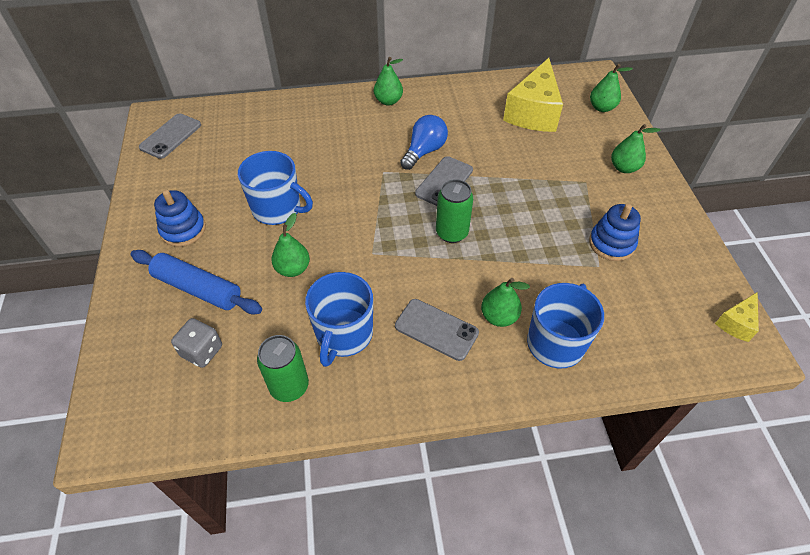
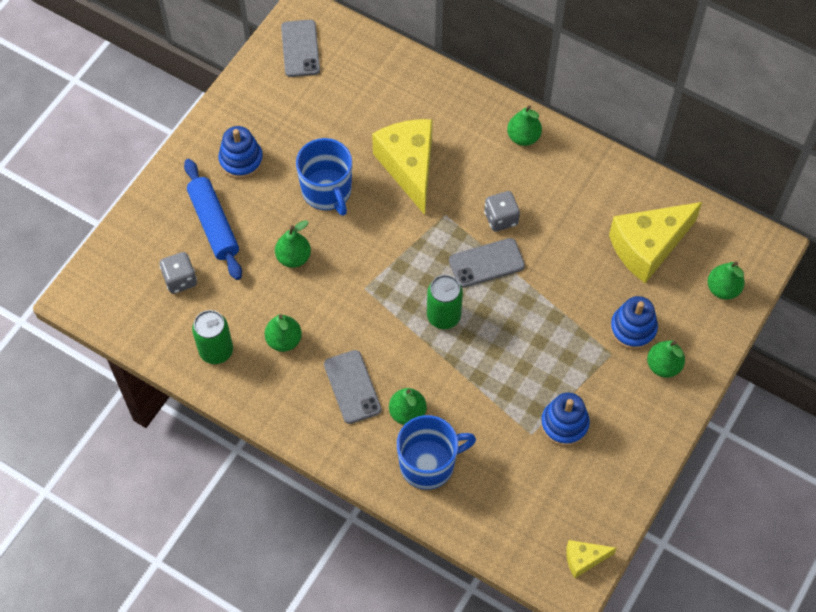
camera: 40 degrees right, 10 degrees up
grey phone [139,113,201,159] -> grey phone turned 75 degrees counterclockwise [281,20,320,77]
blue mug [305,272,373,367] -> green pear [265,314,302,352]
blue light bulb [400,115,448,170] -> grey dice [484,191,520,232]
none -> yellow cheese [372,119,433,215]
none -> blue stacking toy [610,296,658,350]

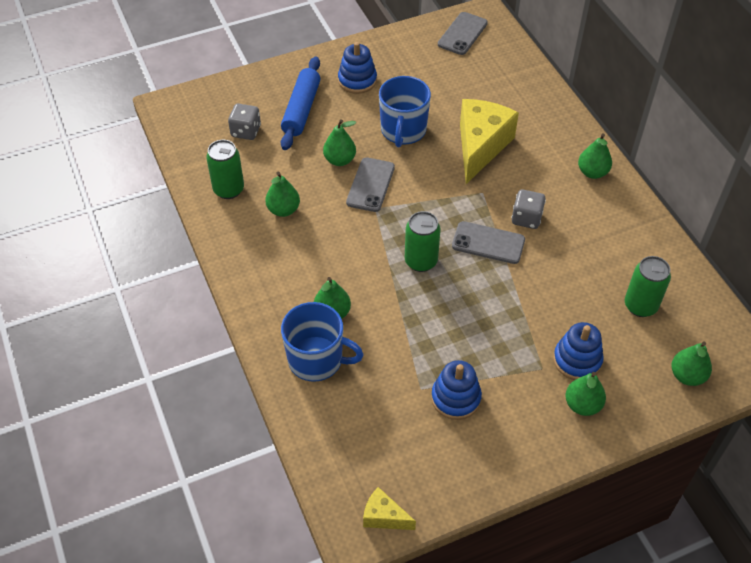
camera: 35 degrees right, 10 degrees down
grey phone [324,350,381,424] -> grey phone moved to [346,158,395,212]
yellow cheese [609,202,702,283] -> green can [625,256,671,317]

